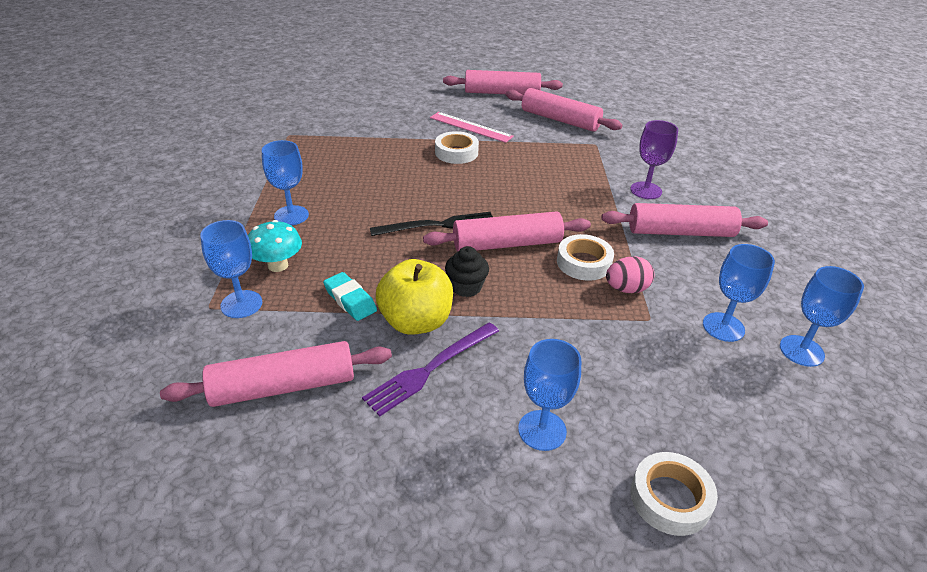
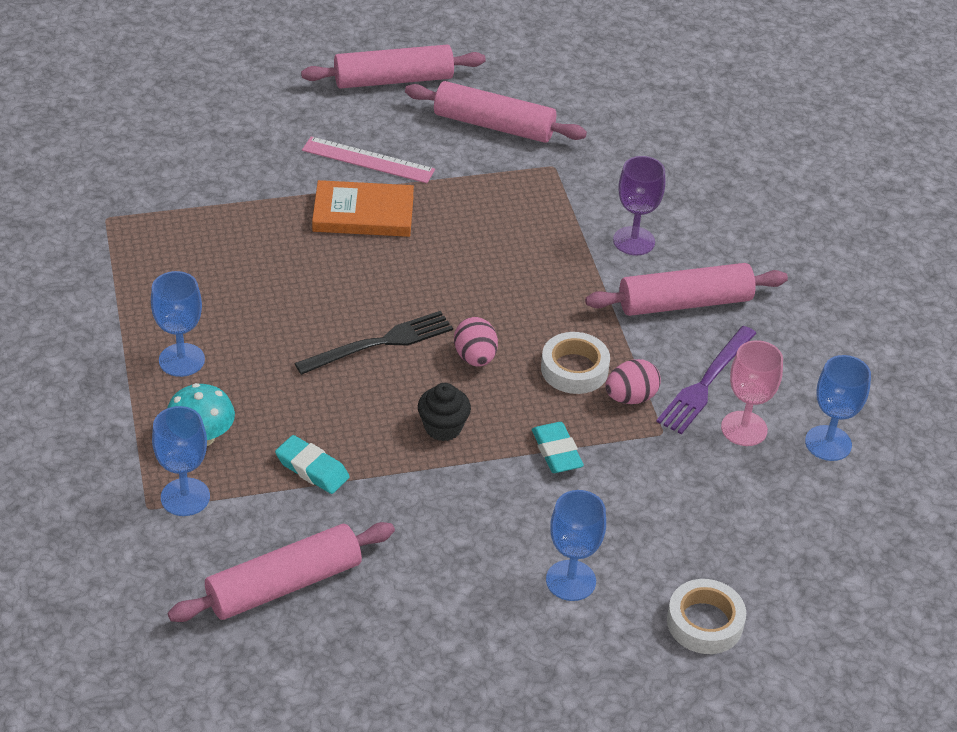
camera: 15 degrees left, 5 degrees up
purple fork [362,322,499,417] -> purple fork moved to [656,326,756,434]
yellow apple [376,259,453,335] -> none
pink rolling pin [423,211,591,252] -> pink egg [454,317,498,367]
white tape [435,131,479,164] -> orange book [312,180,414,237]
blue goblet [703,244,775,342] -> pink goblet [721,340,783,446]
none -> turquoise eraser [532,422,584,473]

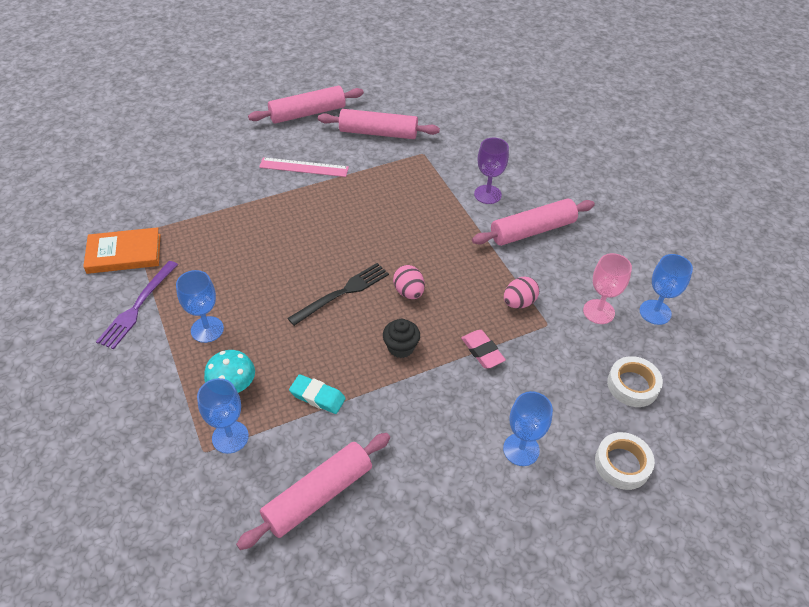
camera: 10 degrees left, 5 degrees up
orange book [312,180,414,237] -> orange book moved to [83,227,161,274]
turquoise eraser [532,422,584,473] -> pink eraser [461,330,506,369]
white tape [541,332,610,394] -> white tape moved to [607,356,663,407]
purple fork [656,326,756,434] -> purple fork moved to [96,261,178,349]

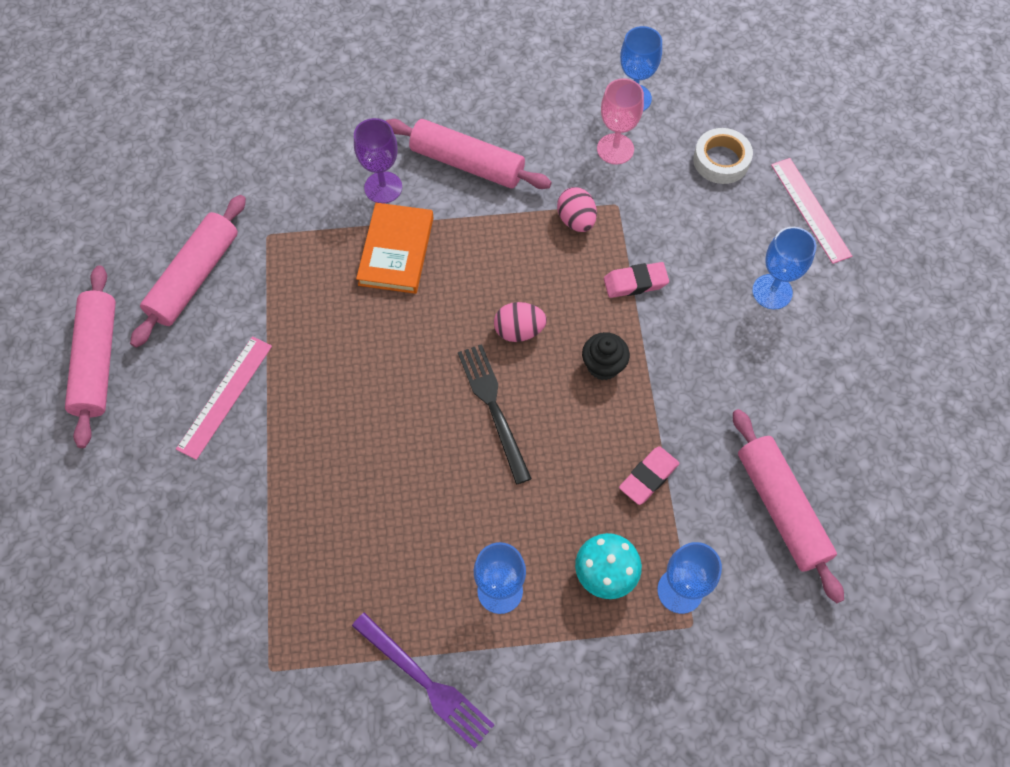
camera: 70 degrees left, 15 degrees up
orange book [83,227,161,274] -> orange book moved to [356,203,434,294]
turquoise eraser [289,374,346,414] -> pink eraser [619,446,679,505]
pink rolling pin [472,199,595,246] -> pink rolling pin turned 60 degrees counterclockwise [386,119,552,189]
white tape [595,432,655,490] -> pink ruler [771,158,852,264]

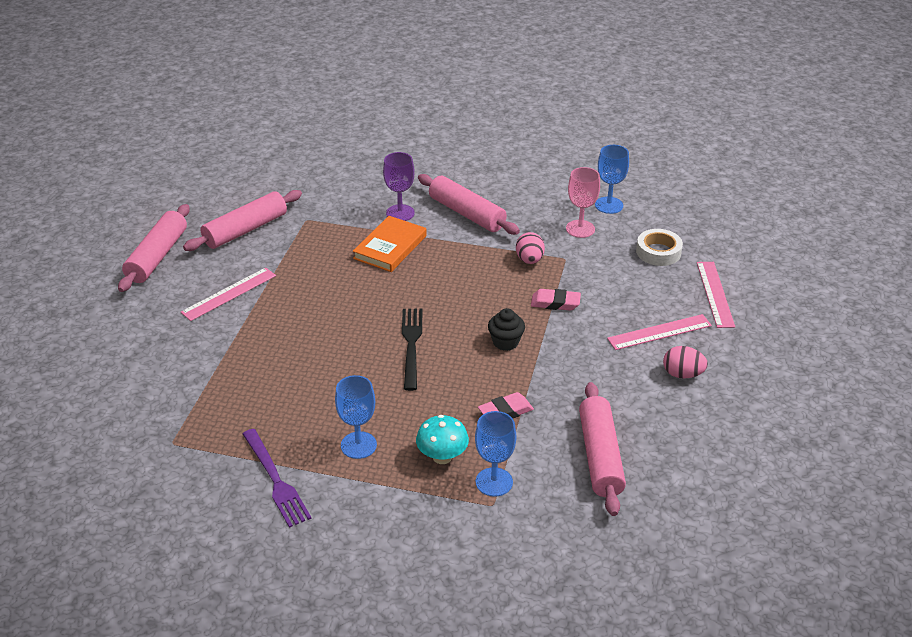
camera: 20 degrees right, 25 degrees down
pink egg [494,302,547,342] -> pink egg moved to [663,346,708,379]
blue goblet [752,227,816,310] -> pink ruler [607,314,712,350]

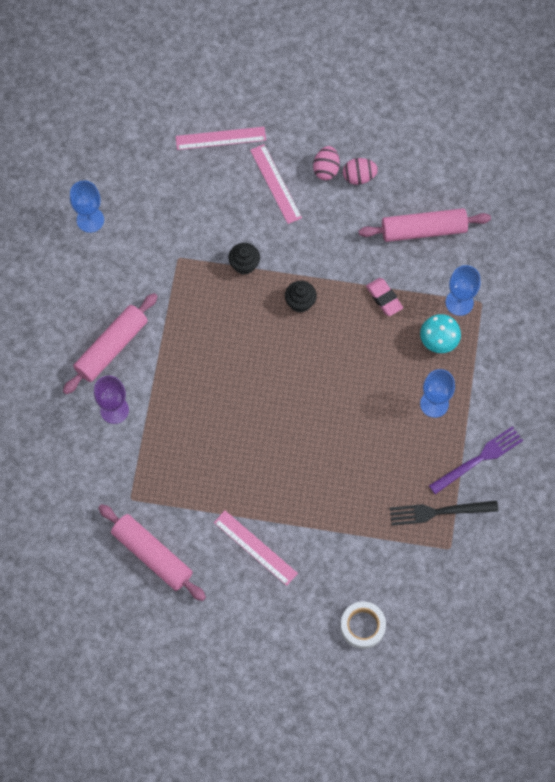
camera: 95 degrees left, 30 degrees up
pink rolling pin [118,204,190,292] -> none
orange book [353,216,427,272] -> none
black fork [402,309,422,391] -> black fork moved to [390,501,498,526]
pink egg [516,232,545,264] -> pink egg moved to [343,158,378,185]
pink eraser [531,289,581,311] -> black cupcake [228,243,260,275]
pink goblet [566,167,600,238] -> none
white tape [636,229,683,266] -> white tape moved to [340,602,386,649]

